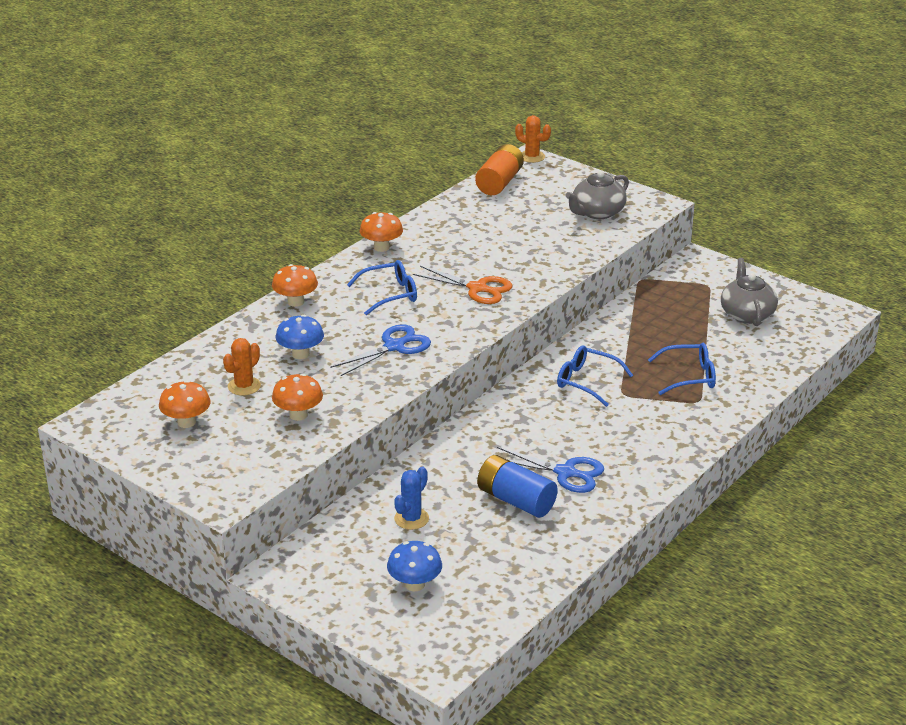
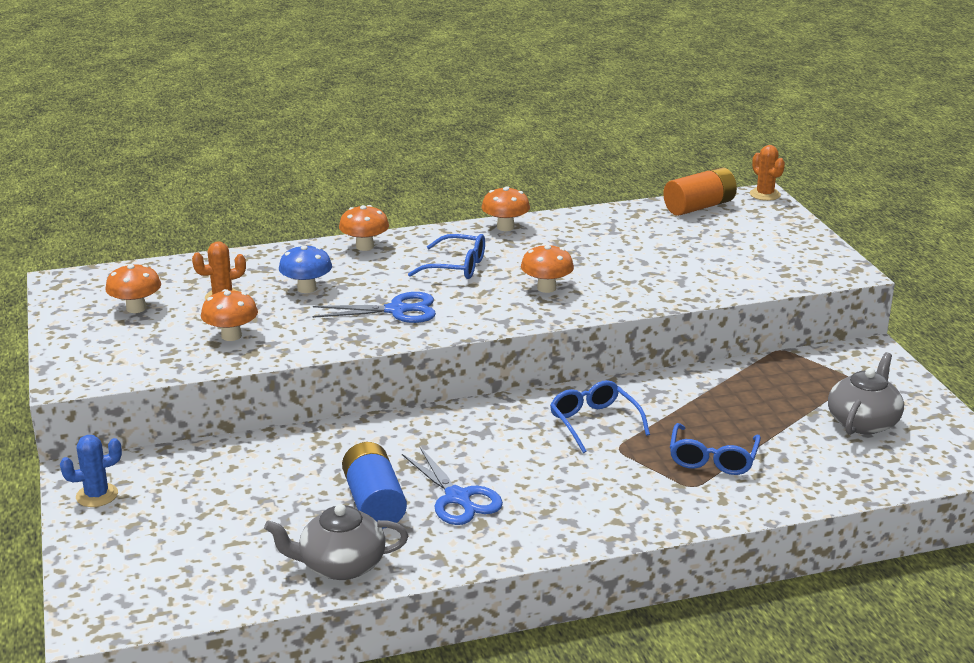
camera: 35 degrees right, 5 degrees down
blue mushroom [387,541,442,591] -> none
blue cactus [394,467,429,530] -> blue cactus moved to [60,435,122,507]
orange scissors [413,266,512,304] -> orange mushroom [521,244,574,293]
grey teapot [565,170,629,219] -> grey teapot moved to [264,504,408,580]
blue glasses [648,343,716,395] -> blue glasses turned 75 degrees clockwise [670,423,761,475]

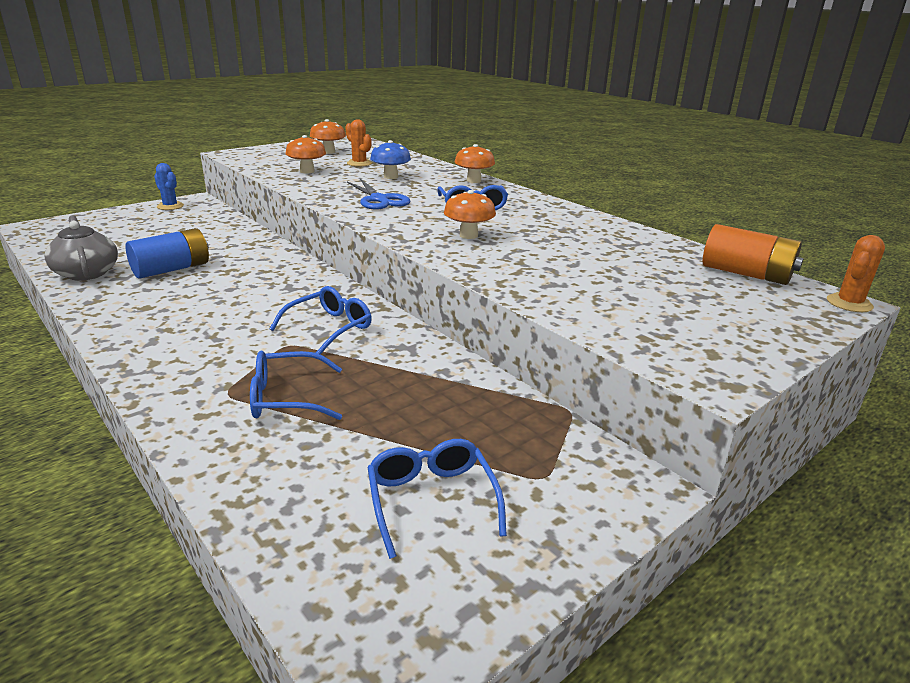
camera: 65 degrees right, 0 degrees up
blue scissors [402,446,503,525] -> none
orange mushroom [481,186,530,231] -> none
grey teapot [828,352,904,435] -> blue glasses [367,439,507,559]

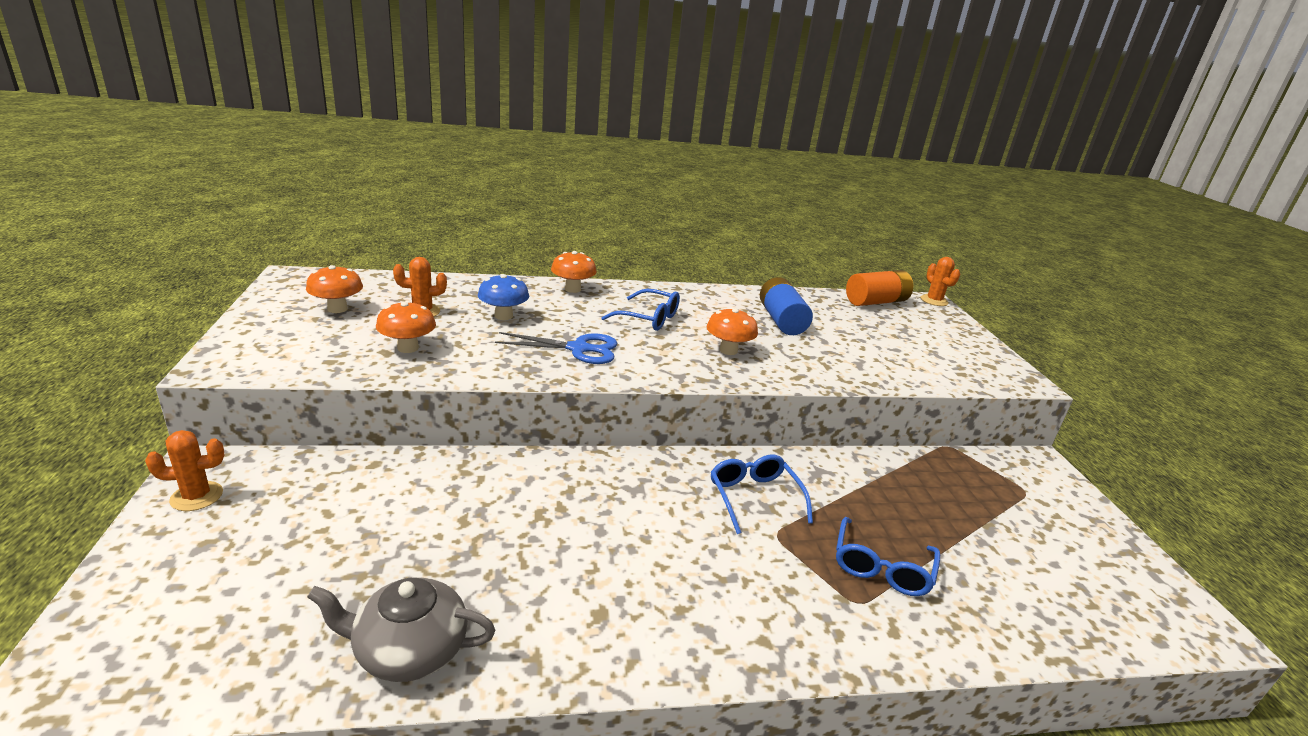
camera: 60 degrees left, 0 degrees up
blue battery [125,228,209,279] -> blue battery moved to [760,277,813,335]
blue cactus [154,163,184,210] -> orange cactus [145,430,224,511]
blue glasses [367,439,507,559] -> none

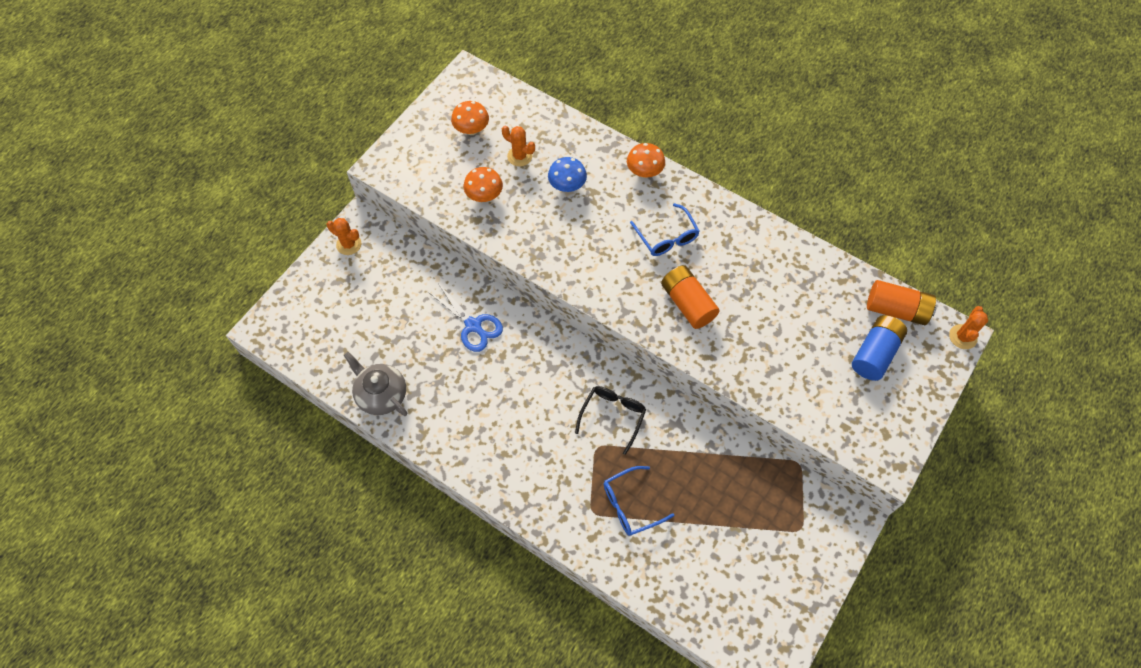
camera: 45 degrees right, 35 degrees up
blue scissors [495,332,617,364] -> blue scissors moved to [428,285,503,352]
orange mushroom [706,308,758,355] -> orange battery [661,265,719,329]
blue glasses [711,455,813,534] -> black glasses [575,386,646,455]
blue battery [760,277,813,335] -> blue battery moved to [852,315,907,381]

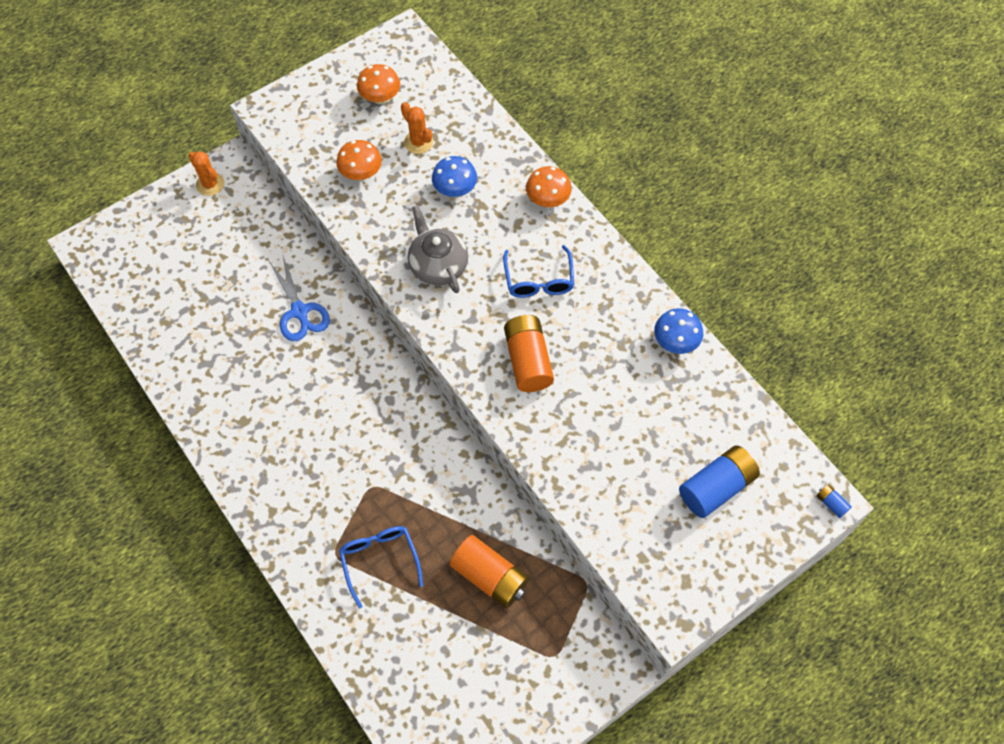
camera: 20 degrees right, 0 degrees up
grey teapot [344,352,407,416] -> grey teapot moved to [408,205,468,293]
black glasses [575,386,646,455] -> none
blue glasses [604,466,674,536] -> blue glasses turned 75 degrees clockwise [339,526,423,608]
orange battery [867,280,936,325] -> orange battery moved to [450,535,529,608]
orange cactus [949,306,988,349] -> blue battery [817,484,852,518]
none -> blue mushroom [654,308,703,354]

